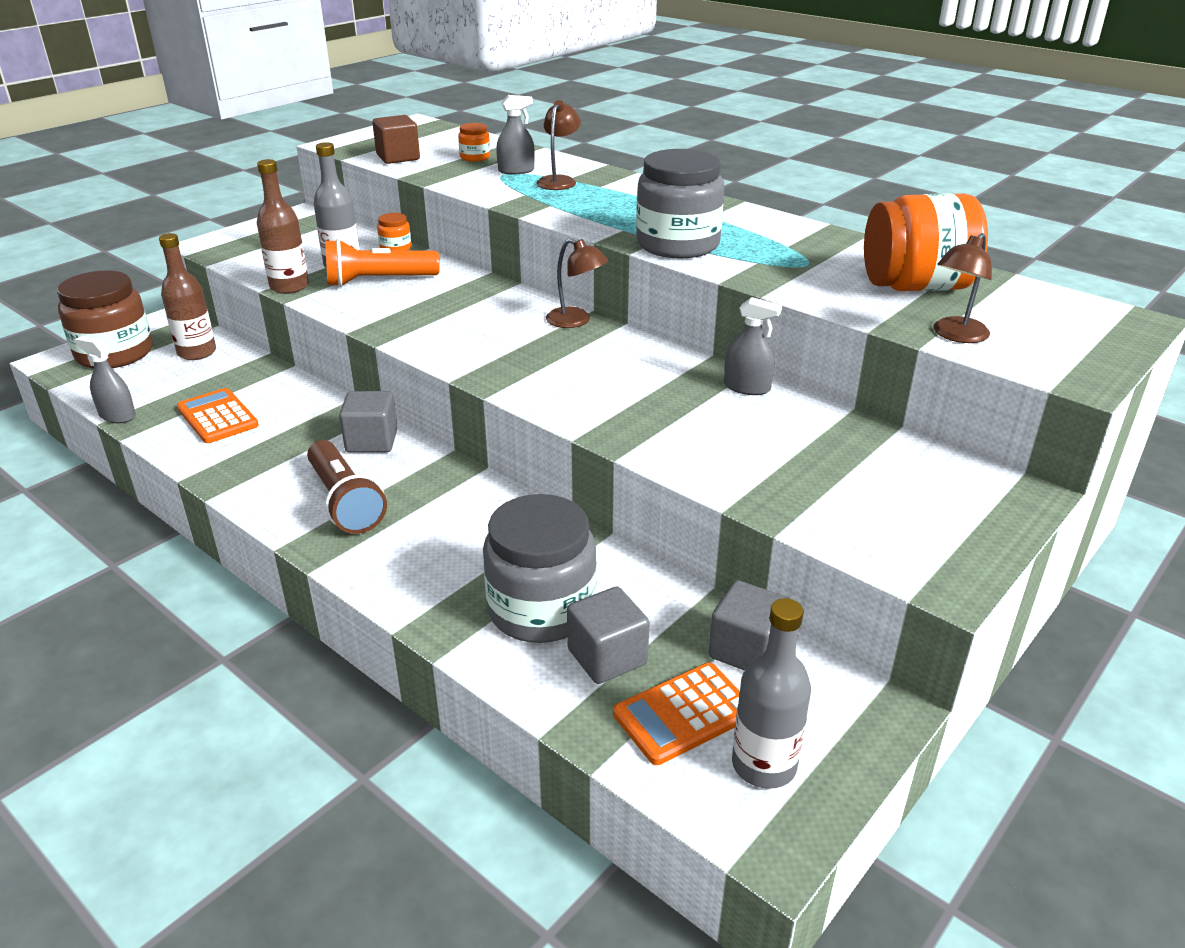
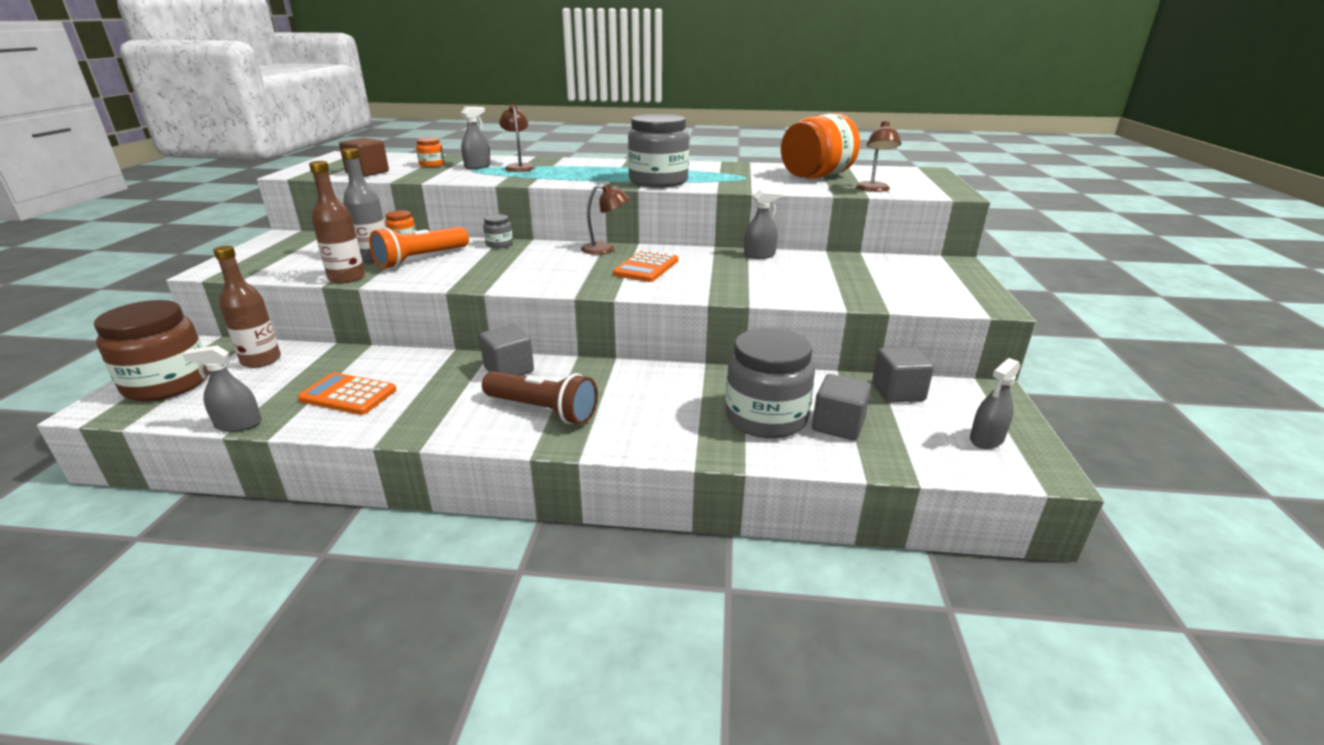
camera: 35 degrees left, 5 degrees down
orange calculator [613,663,740,765] -> orange calculator moved to [613,250,678,282]
grey bottle [732,598,811,789] -> grey spray bottle [970,358,1020,449]
none -> grey jar [483,214,513,248]

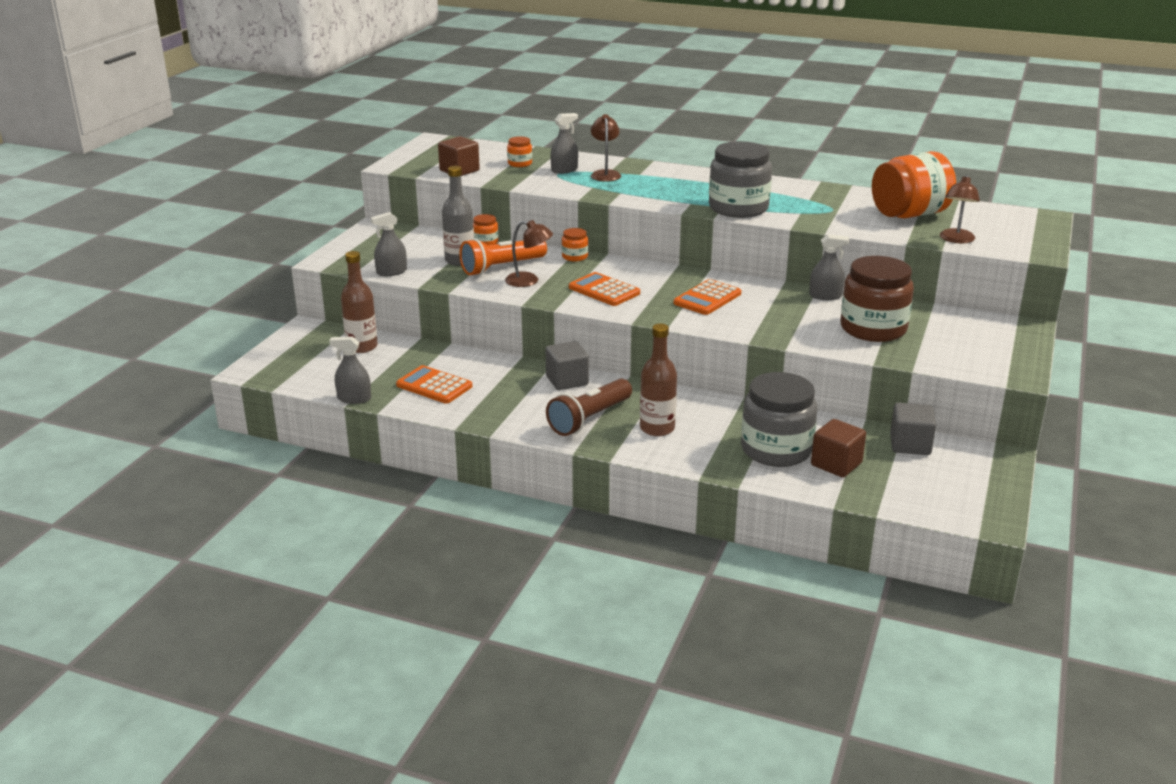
camera: 15 degrees right, 0 degrees up
brown jar [94,300,209,401] -> brown jar moved to [841,256,914,342]
brown bottle [309,161,365,283] -> brown bottle moved to [640,324,677,436]
brown flashlight [482,371,598,424] -> brown flashlight turned 90 degrees clockwise [546,379,632,436]
grey jar [483,214,513,248] -> orange jar [562,228,588,261]
brown lamp [581,183,629,255] -> brown lamp moved to [505,220,553,287]
grey cube [812,374,871,440] -> brown cube [811,419,866,477]
grey spray bottle [970,358,1020,449] -> grey spray bottle moved to [370,212,407,276]
none -> orange calculator [569,272,640,306]

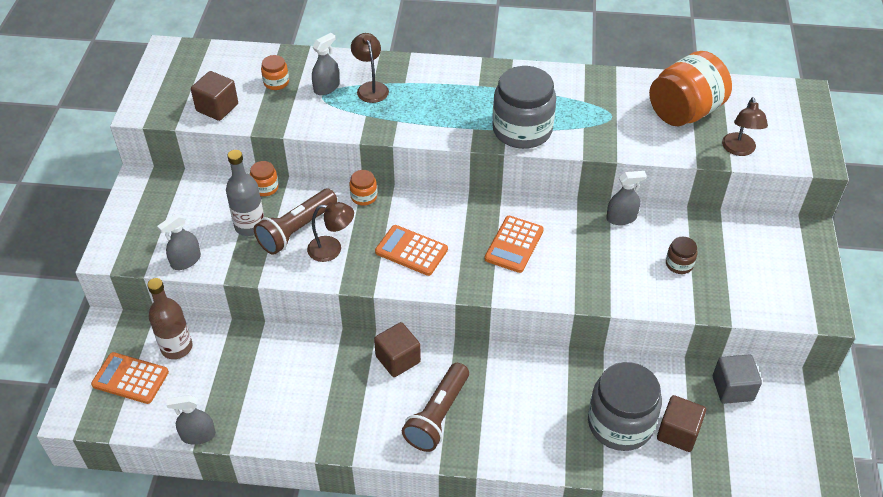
camera: 15 degrees left, 20 degrees up
orange calculator [396,365,472,404] -> orange calculator moved to [91,352,169,404]
orange flashlight [460,238,547,276] -> brown flashlight [254,189,337,255]
grey cube [545,341,589,390] -> brown cube [374,322,421,377]
brown bottle [640,324,677,436] -> none
brown jar [841,256,914,342] -> brown jar [666,237,698,274], size x0.45

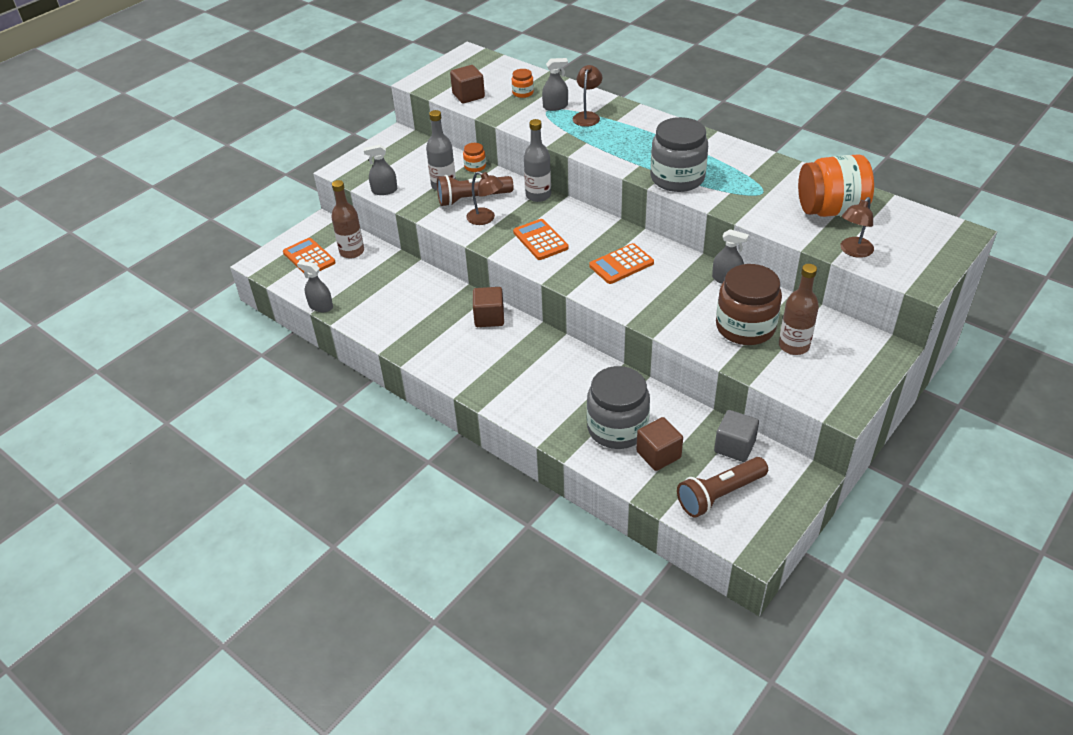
camera: 35 degrees right, 5 degrees down
orange jar [350,170,377,206] -> grey bottle [524,119,551,202]
brown flashlight [402,363,469,452] -> brown flashlight moved to [677,457,768,518]
brown jar [666,237,698,274] -> brown jar [716,264,782,345], size x2.23
none -> brown bottle [779,264,819,355]

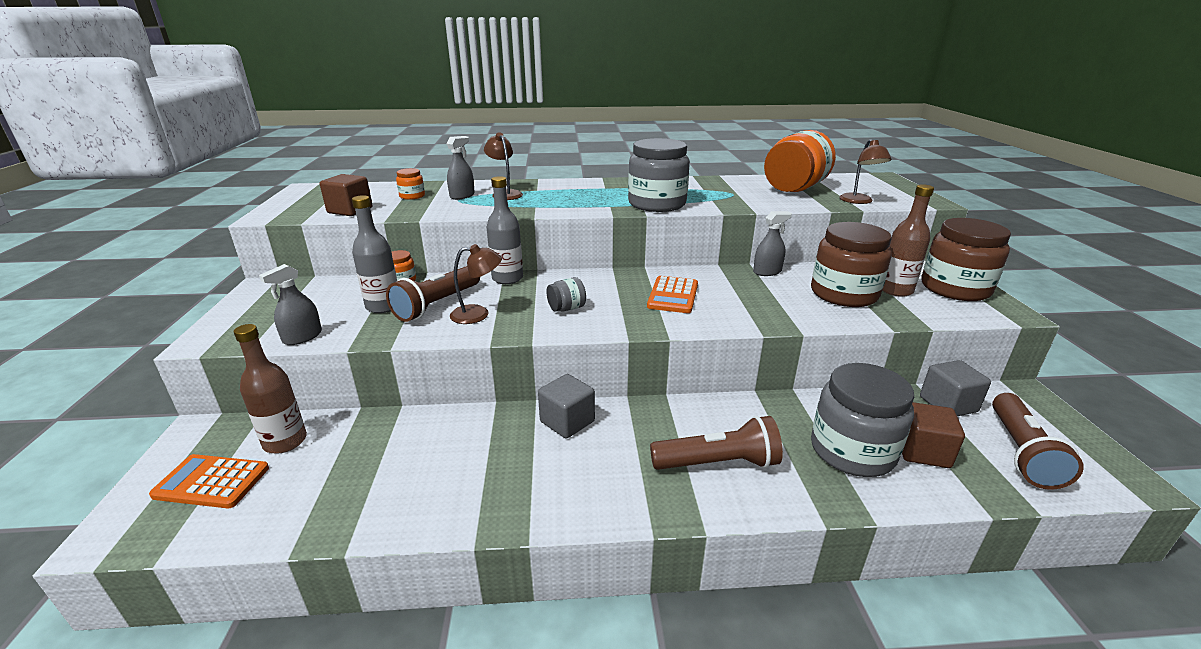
camera: 45 degrees left, 15 degrees down
grey spray bottle [297,260,333,312] -> none
brown cube [473,287,504,327] -> grey cube [538,374,595,439]
orange calculator [513,219,569,260] -> grey jar [546,277,586,312]
none -> brown flashlight [650,416,783,470]
none -> brown jar [922,218,1011,301]

